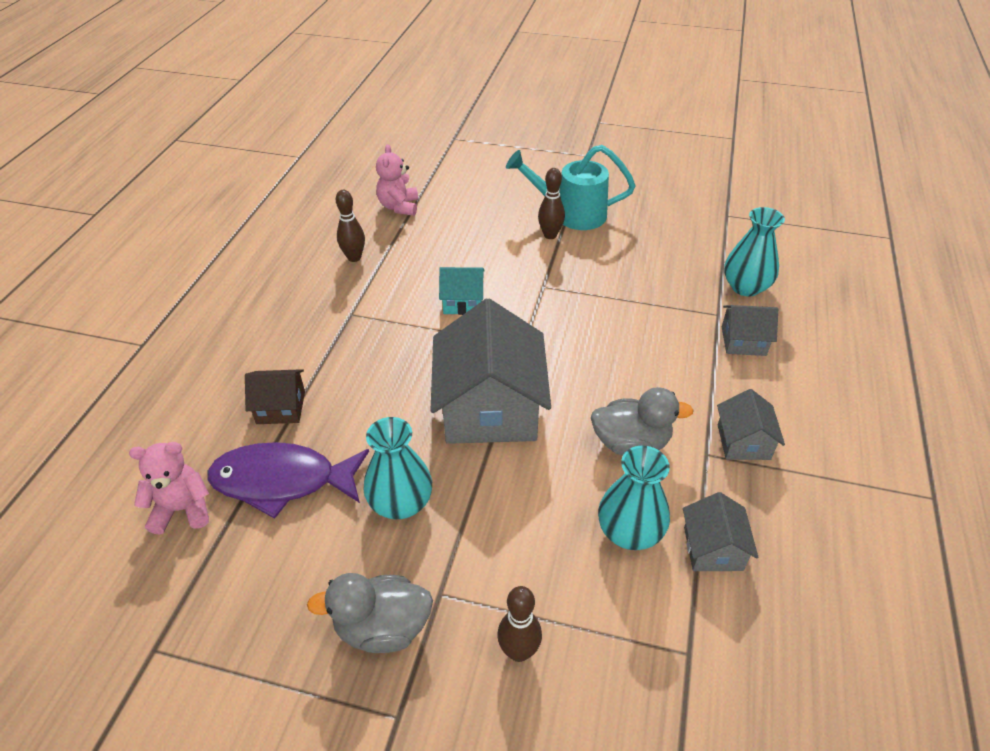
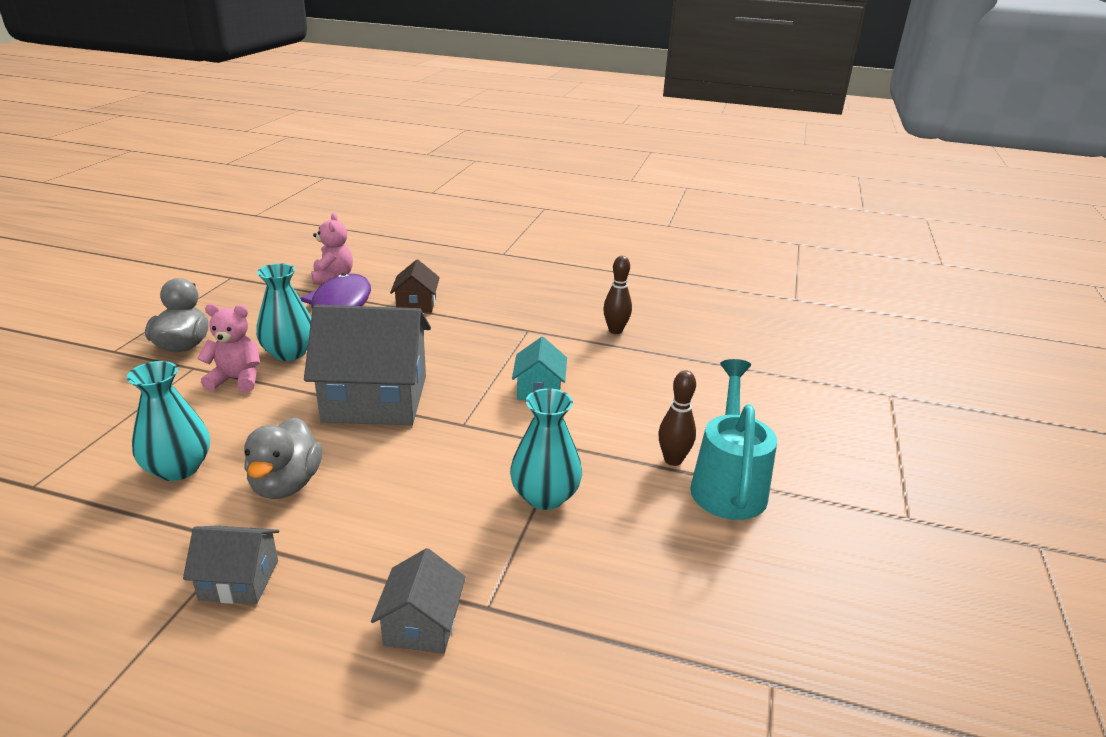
camera: 90 degrees right, 15 degrees down
pink teddy bear [376,144,418,216] -> pink teddy bear moved to [198,304,260,393]
brown bowling pin [497,586,542,662] -> none
grey house [683,492,759,571] -> none
turquoise vase [724,207,785,296] -> turquoise vase moved to [510,388,582,510]

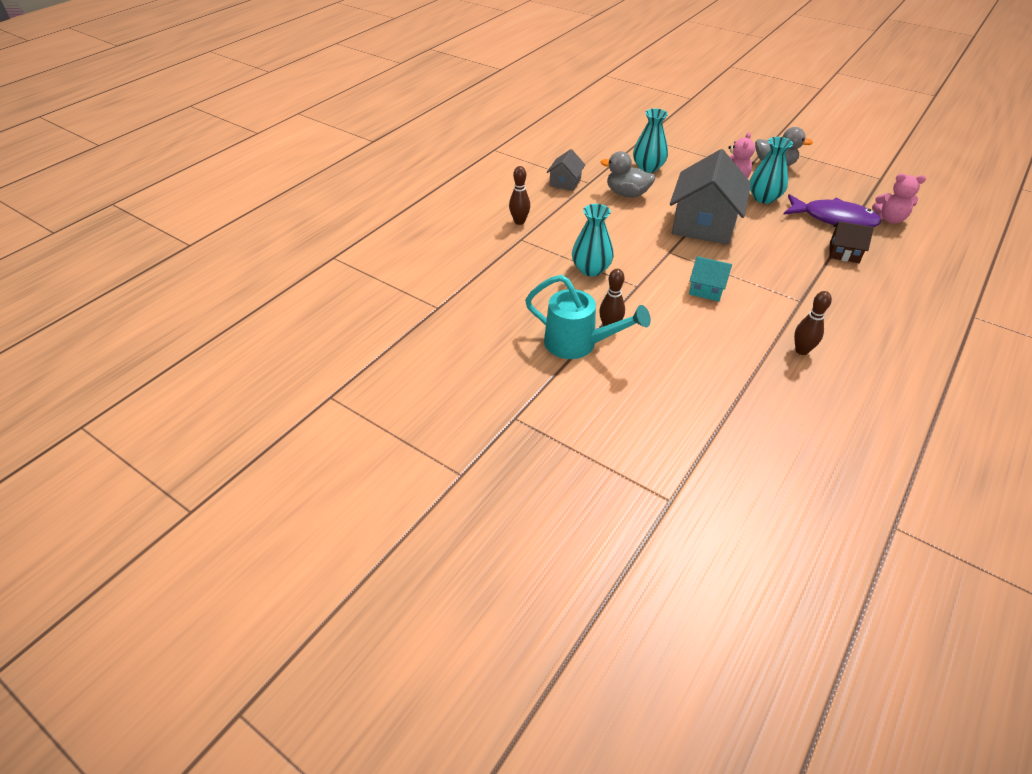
camera: 110 degrees right, 15 degrees up
grey house [371,548,466,653] -> brown bowling pin [509,166,530,225]

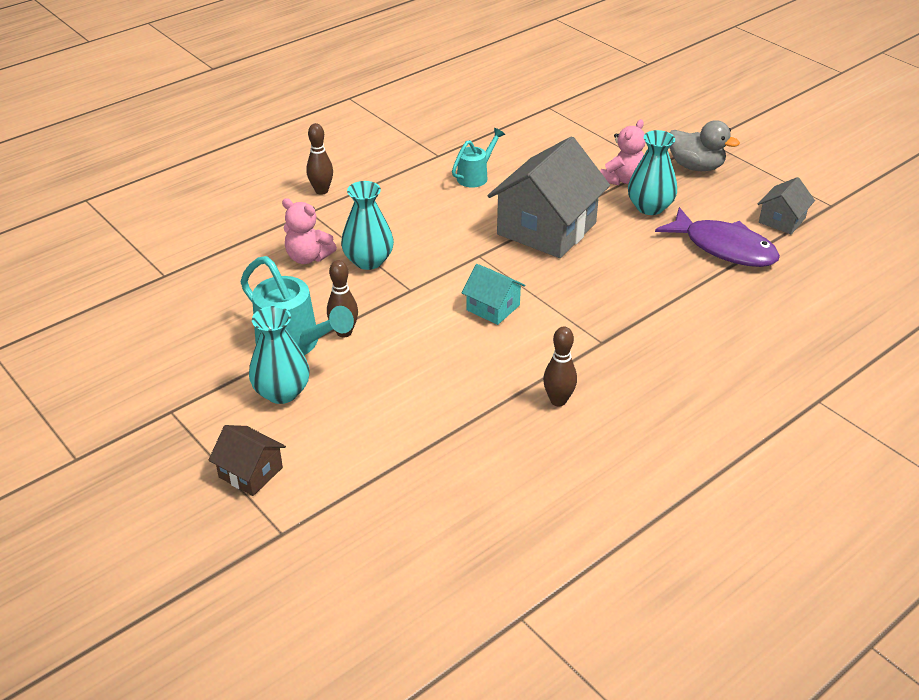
camera: 15 degrees right, 5 degrees down
grey house [547,149,585,191] -> grey house moved to [758,177,815,234]
grey duck [601,151,655,198] -> turquoise watering can [452,128,505,188]
turquoise vase [633,108,668,173] -> turquoise vase moved to [249,306,310,404]
brown house [829,221,874,263] -> brown house moved to [208,425,286,496]
pink teddy bear [872,174,926,224] -> pink teddy bear moved to [282,198,337,264]

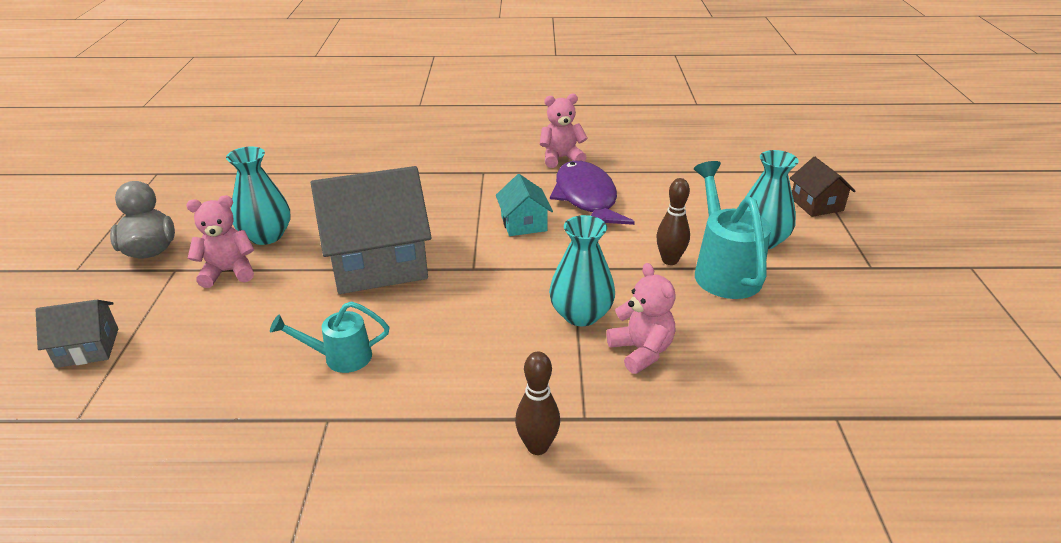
camera: 140 degrees left, 5 degrees down
brown bowling pin [543,327,577,406] -> pink teddy bear [539,93,588,168]
purple fish [655,207,780,267] -> purple fish moved to [550,161,635,225]
grey house [758,177,815,234] -> grey house moved to [36,300,118,368]

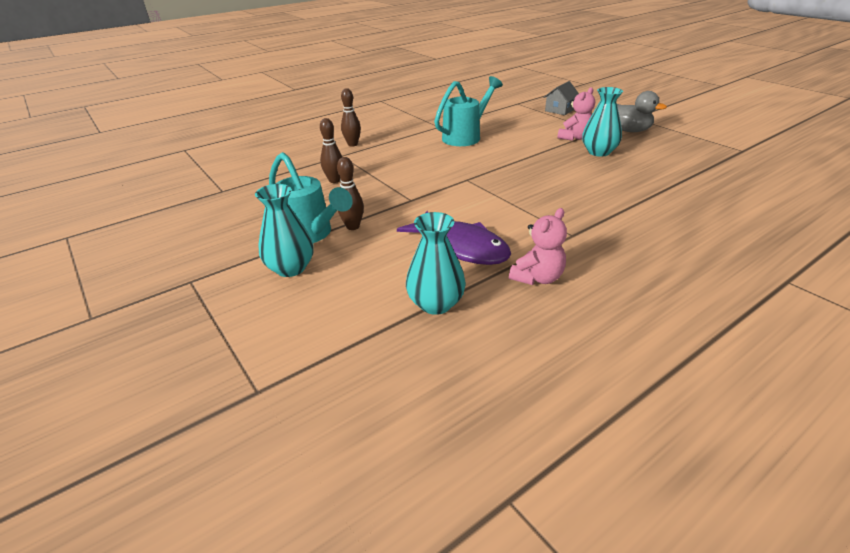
camera: 145 degrees right, 0 degrees up
turquoise watering can [270,301,389,373] -> turquoise watering can [434,76,503,146], size x1.69
grey house [311,166,432,294] -> none
turquoise house [496,174,553,236] -> none
turquoise vase [549,215,615,326] -> turquoise vase moved to [406,212,466,315]
pink teddy bear [606,263,676,374] -> brown bowling pin [320,118,342,183]
brown house [790,157,855,217] -> none

